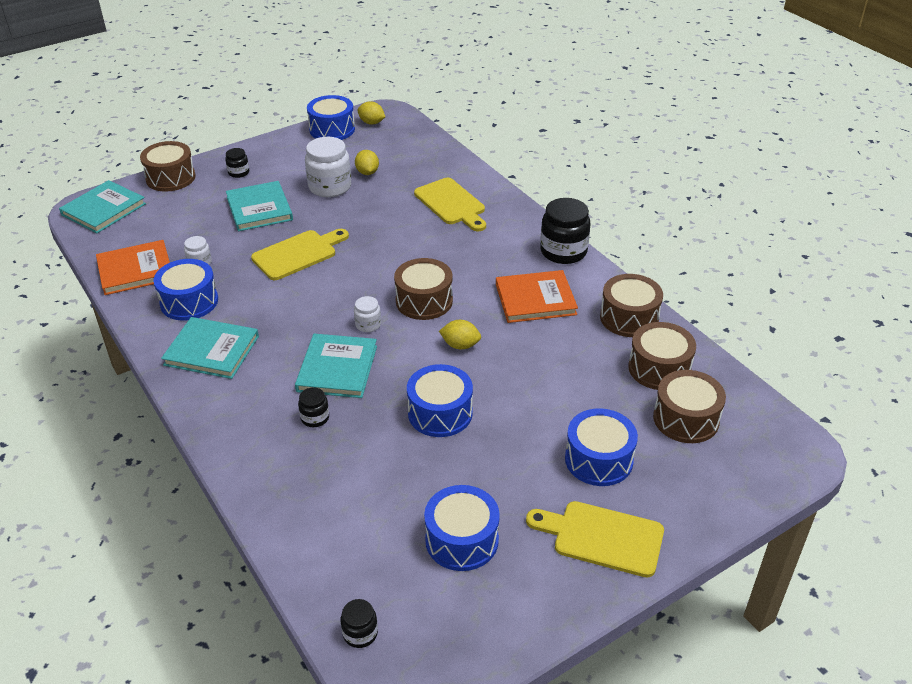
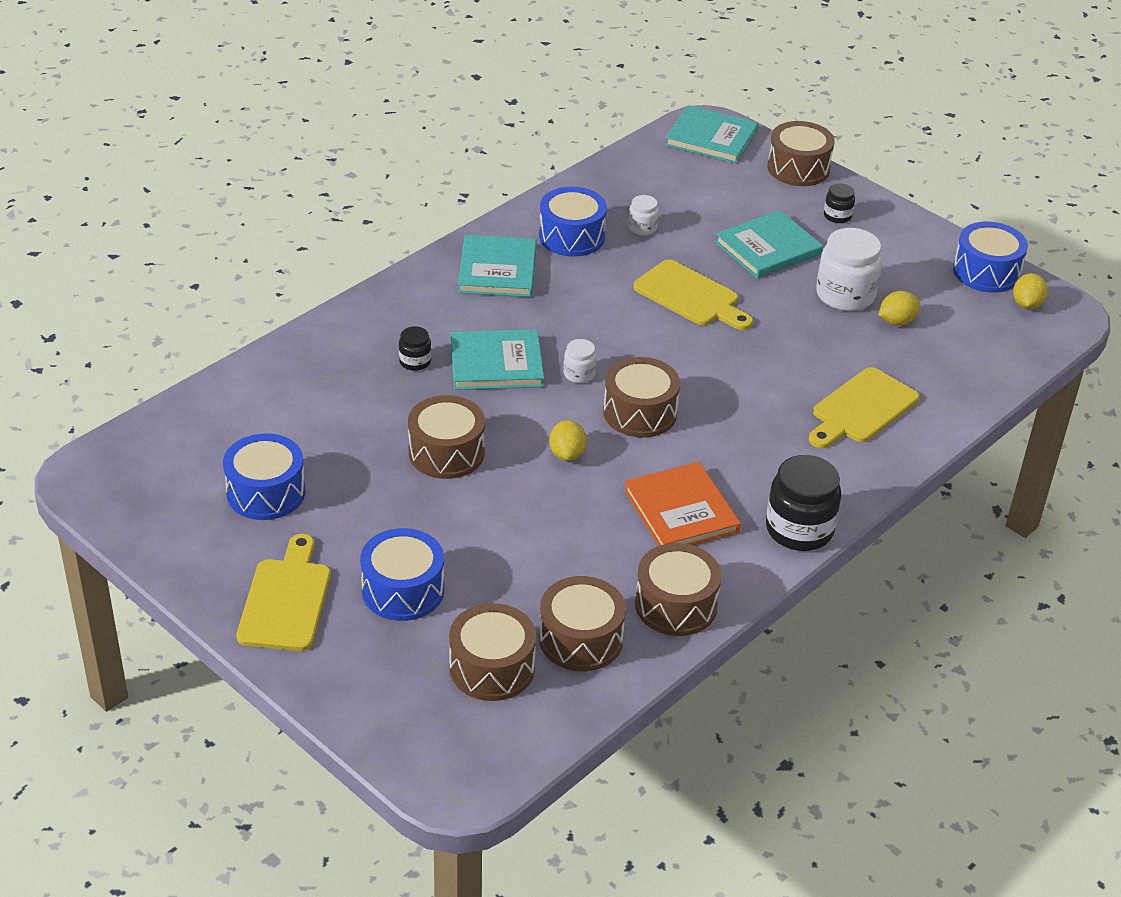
camera: 75 degrees right, 0 degrees up
orange book [96,240,170,295] -> none
black jar [341,599,378,648] -> none
blue drum [407,364,473,437] -> brown drum [408,395,485,479]

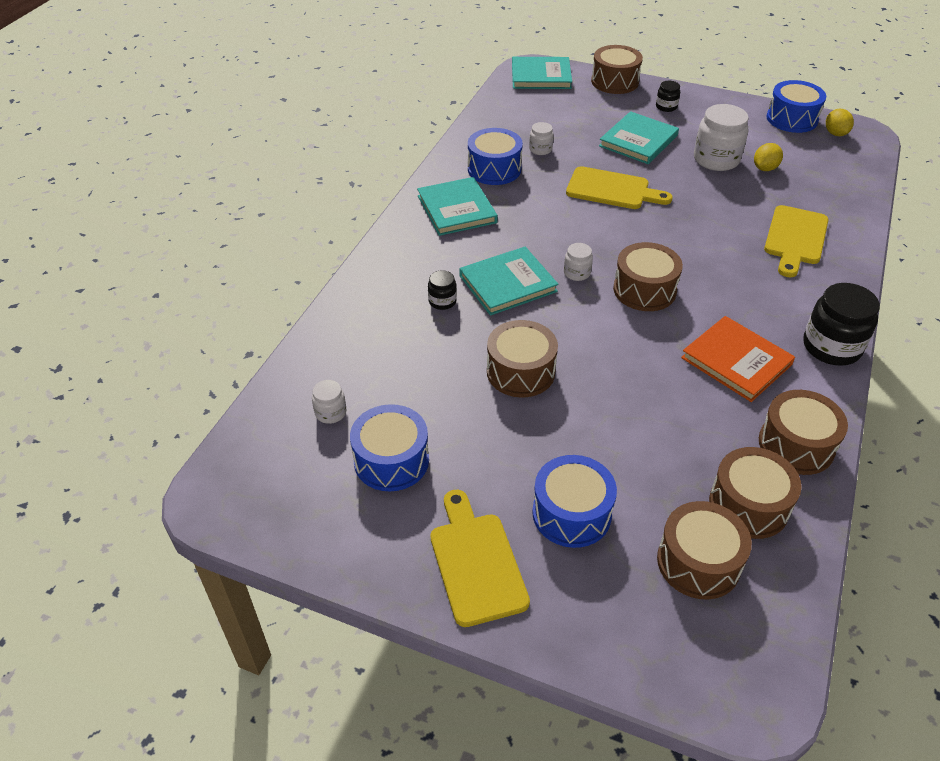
camera: 20 degrees left, 5 degrees up
yellow lemon [549,420,587,461] -> none
none -> white jar [312,380,347,424]

